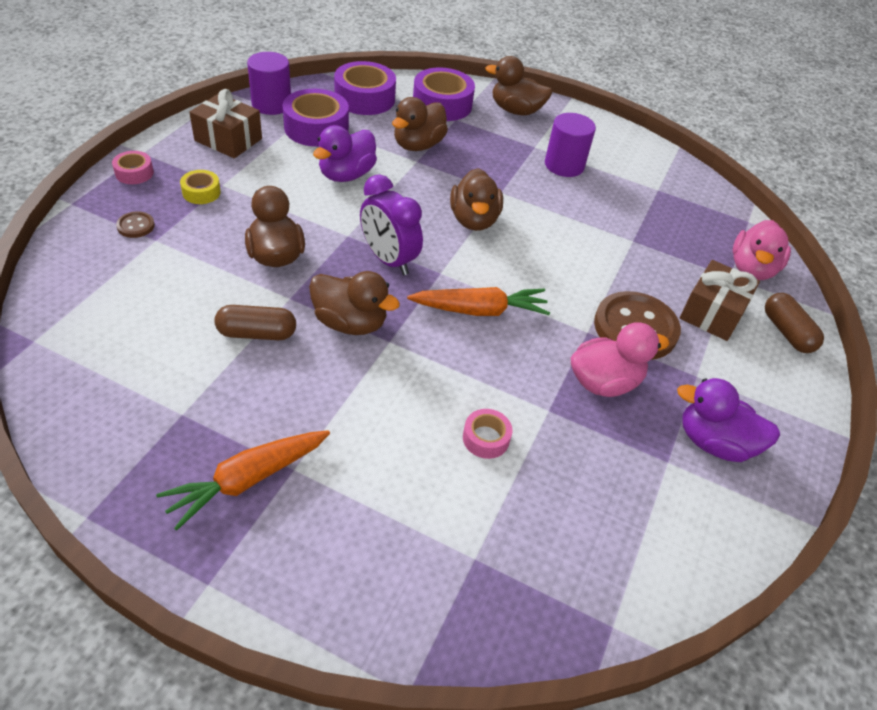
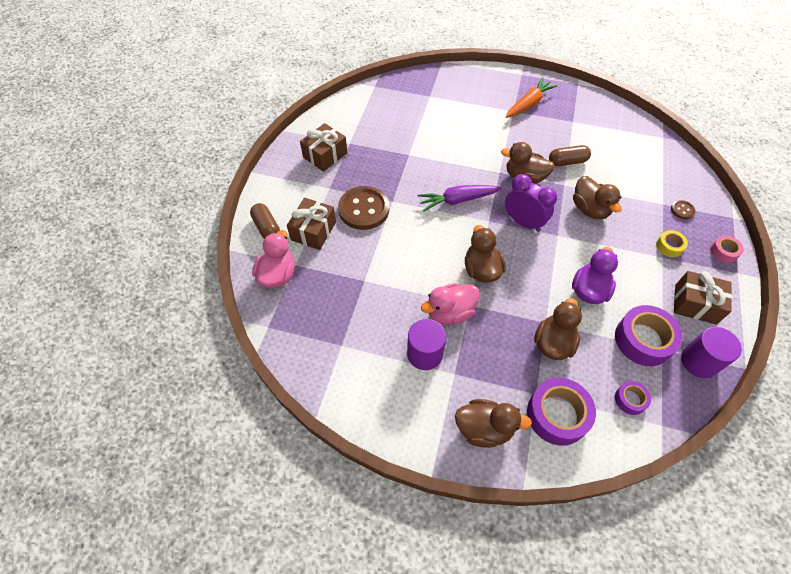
camera: 175 degrees right, 10 degrees up
purple tape [334,61,396,115] -> purple tape [615,381,651,415], size x0.51
orange carrot [407,287,550,316] -> purple carrot [417,185,501,212]
pink tape [463,409,513,459] -> none
pink duck [571,322,669,397] -> pink duck moved to [421,283,480,325]
purple duck [677,378,780,462] -> brown gift [300,123,347,172]

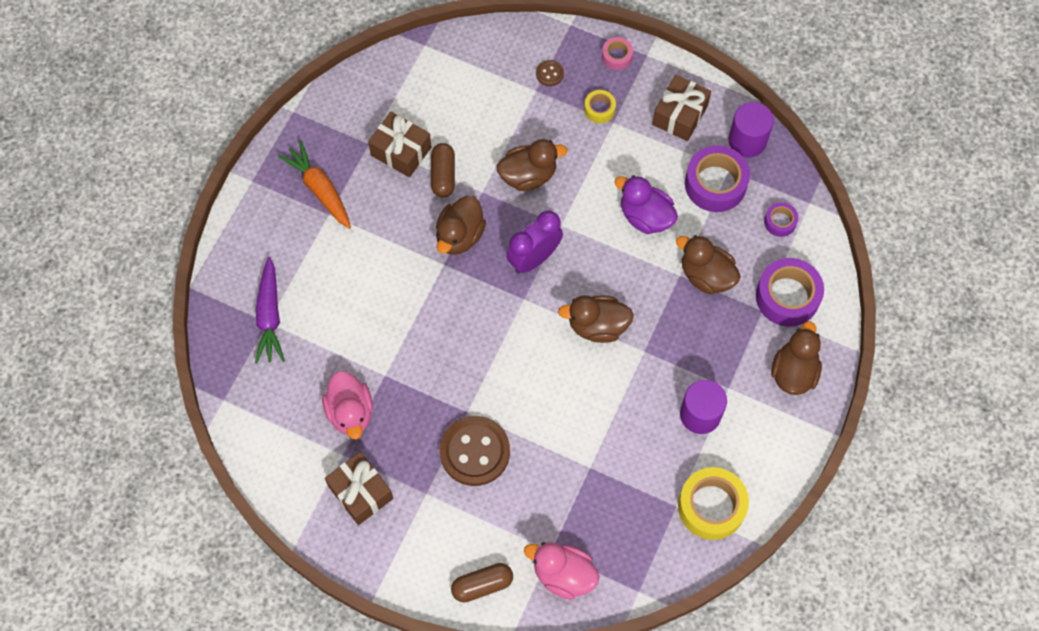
camera: 80 degrees left, 10 degrees up
brown gift [287,198,336,250] -> brown gift moved to [368,112,431,177]
purple carrot [417,185,501,212] -> purple carrot moved to [255,257,285,364]
pink duck [421,283,480,325] -> pink duck moved to [322,371,373,439]
none -> yellow tape [678,467,749,540]

